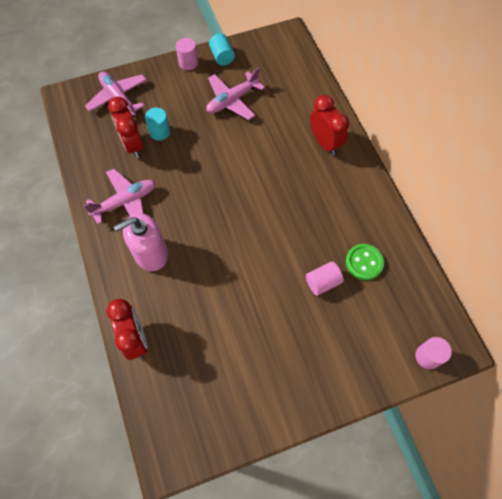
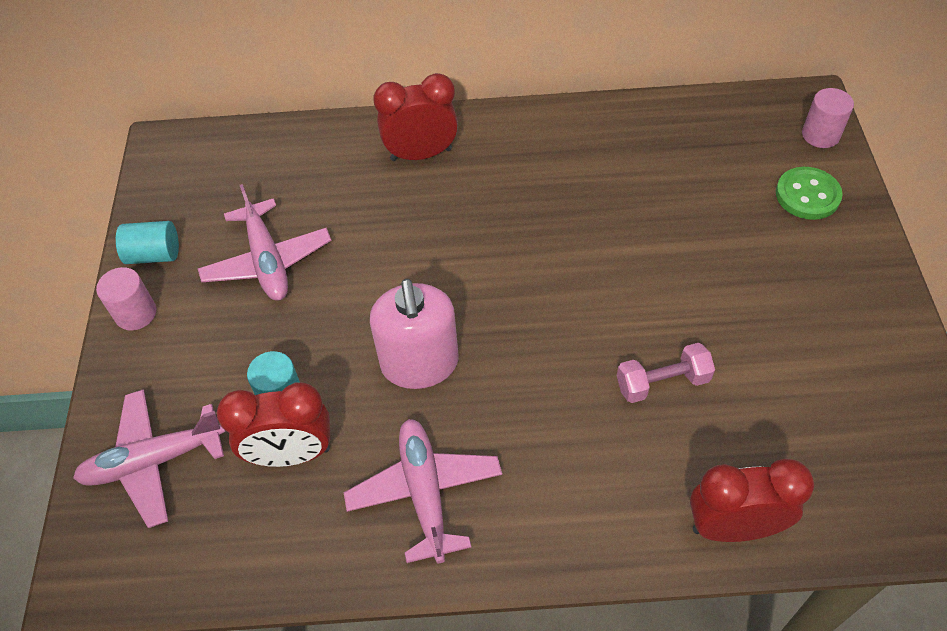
camera: 70 degrees left, 10 degrees down
pink soap dispenser [114,213,168,271] -> pink soap dispenser moved to [370,279,459,389]
pink cylinder [306,262,343,296] -> none
green button [346,244,384,280] -> green button moved to [776,167,843,220]
none -> pink dumbbell [617,343,715,403]

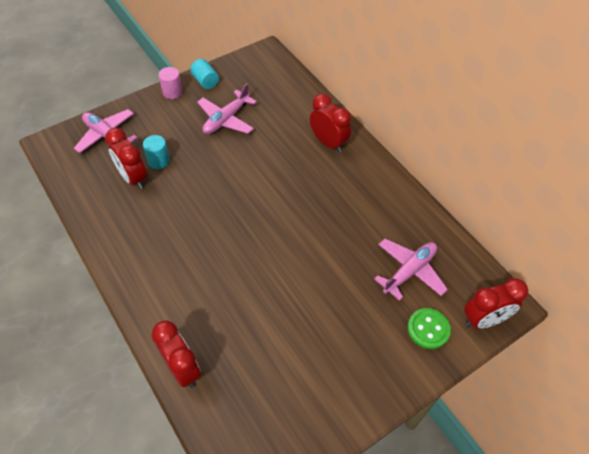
camera: 55 degrees right, 0 degrees up
pink plane [343,419,502,563] -> pink plane moved to [374,239,448,301]
pink soap dispenser [370,279,459,389] -> none
pink dumbbell [617,343,715,403] -> none
pink cylinder [802,88,854,148] -> red clock [464,278,528,329]

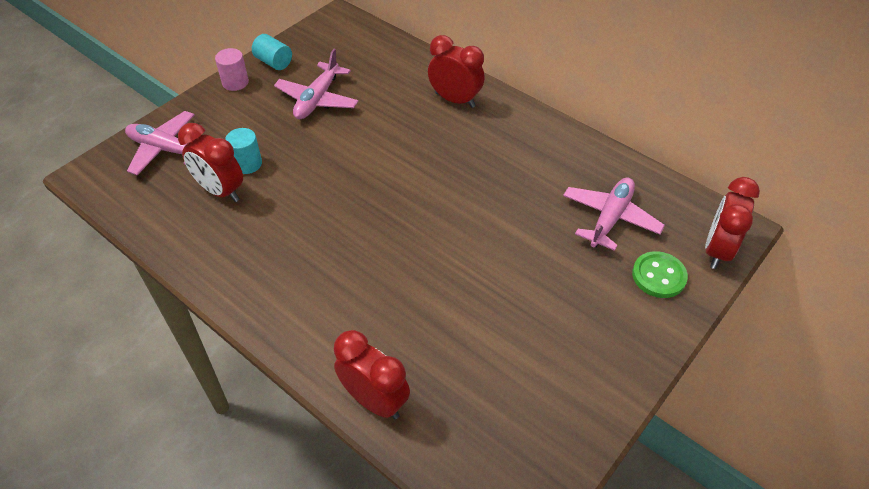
camera: 15 degrees left, 5 degrees down
red clock [464,278,528,329] -> red clock turned 150 degrees clockwise [705,177,760,269]

